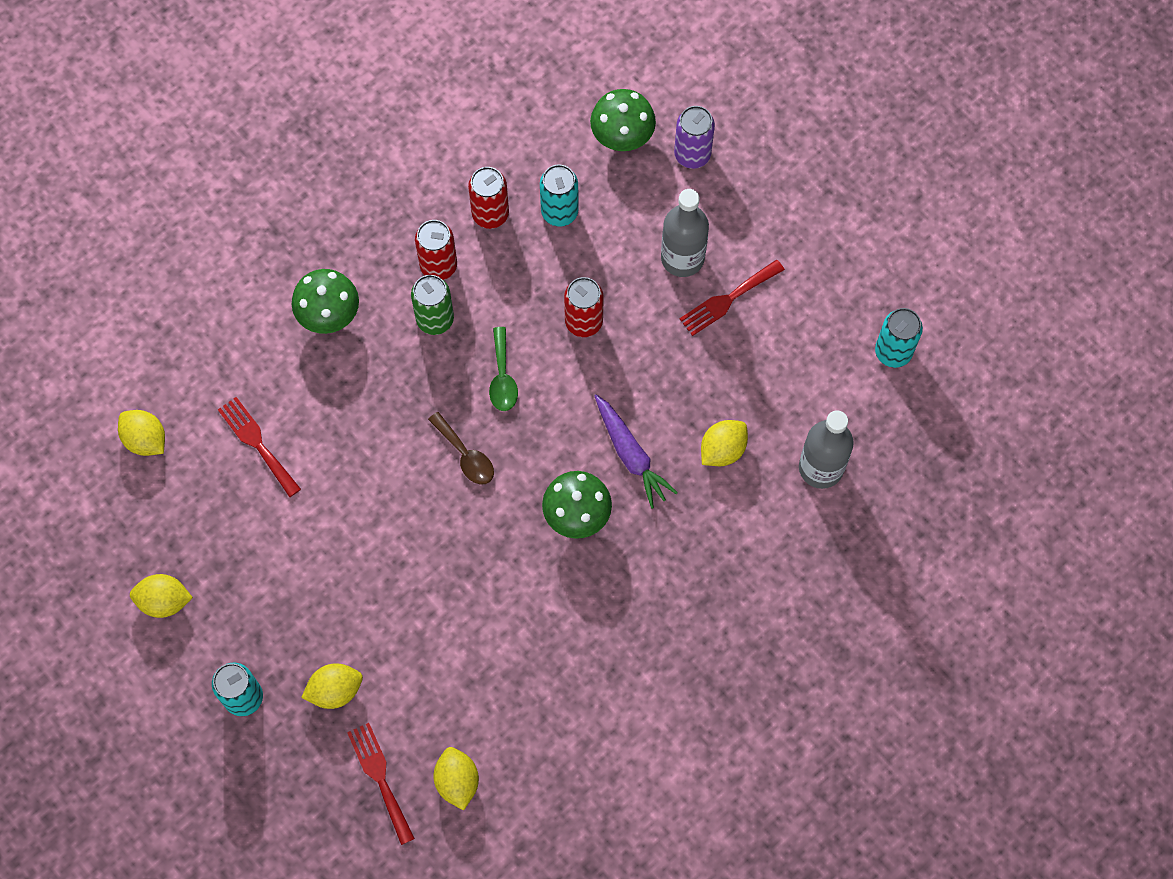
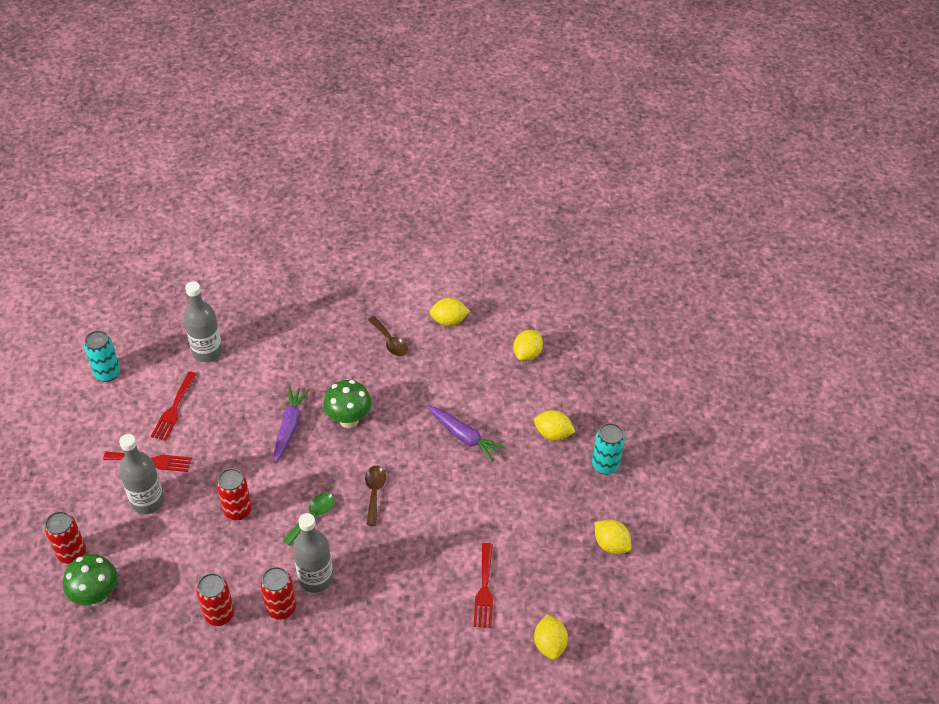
camera: 140 degrees left, 20 degrees down
green mushroom [292,269,359,334] -> none
red fork [347,723,415,845] -> red fork moved to [151,372,197,441]
green can [411,275,454,335] -> grey bottle [293,513,333,593]
turquoise can [540,165,579,227] -> none
purple can [674,106,715,169] -> red can [45,511,86,564]
yellow lemon [701,420,748,466] -> yellow lemon moved to [429,298,470,326]
none -> brown spoon [368,316,408,356]
none -> purple carrot [426,406,505,462]

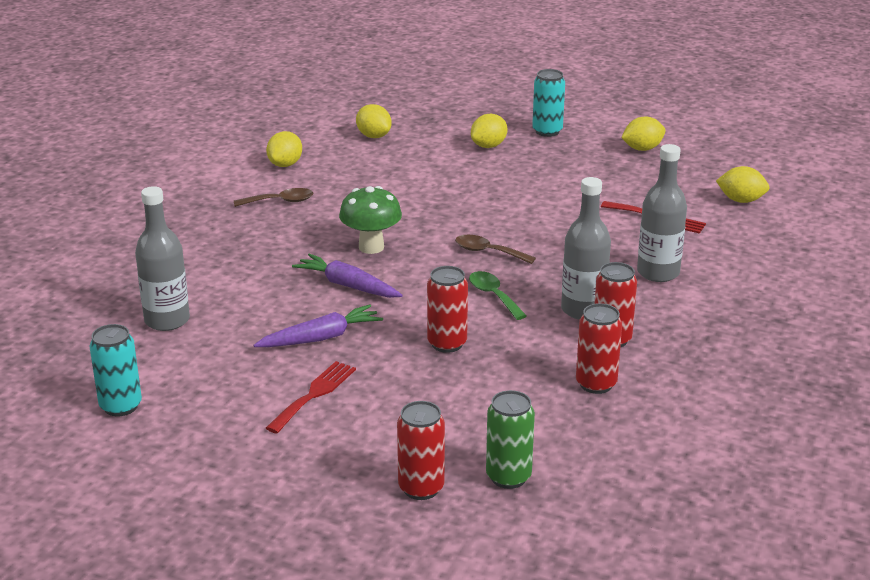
camera: 65 degrees left, 20 degrees down
green mushroom [63,554,118,606] -> green can [486,390,535,489]
grey bottle [119,434,164,514] -> grey bottle moved to [637,144,687,282]
red fork [151,372,197,441] -> none
purple carrot [426,406,505,462] -> purple carrot moved to [254,304,383,347]

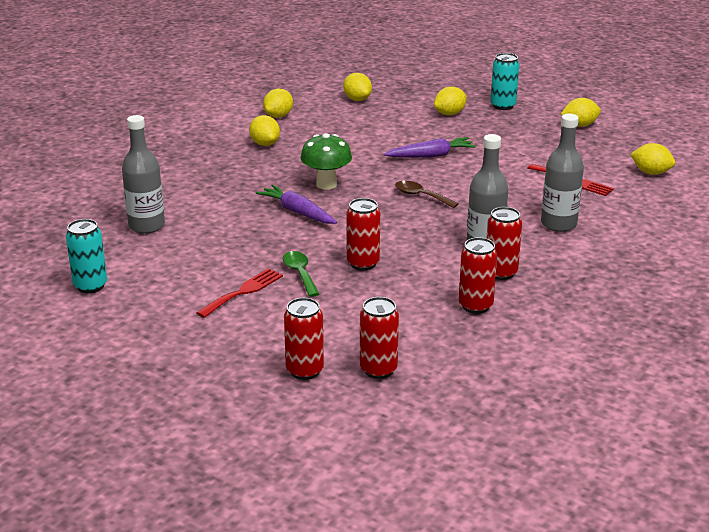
camera: 10 degrees right, 0 degrees up
brown spoon [234,188,313,207] -> yellow lemon [249,115,280,146]
purple carrot [254,304,383,347] -> purple carrot moved to [384,137,476,158]
green spoon [469,271,527,320] -> green spoon moved to [283,251,319,297]
green can [486,390,535,489] -> red can [360,297,399,379]

